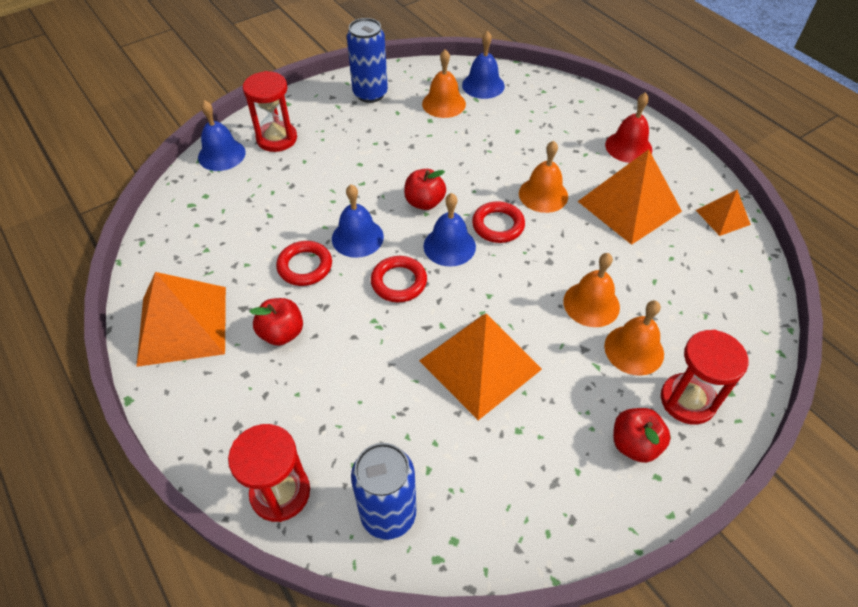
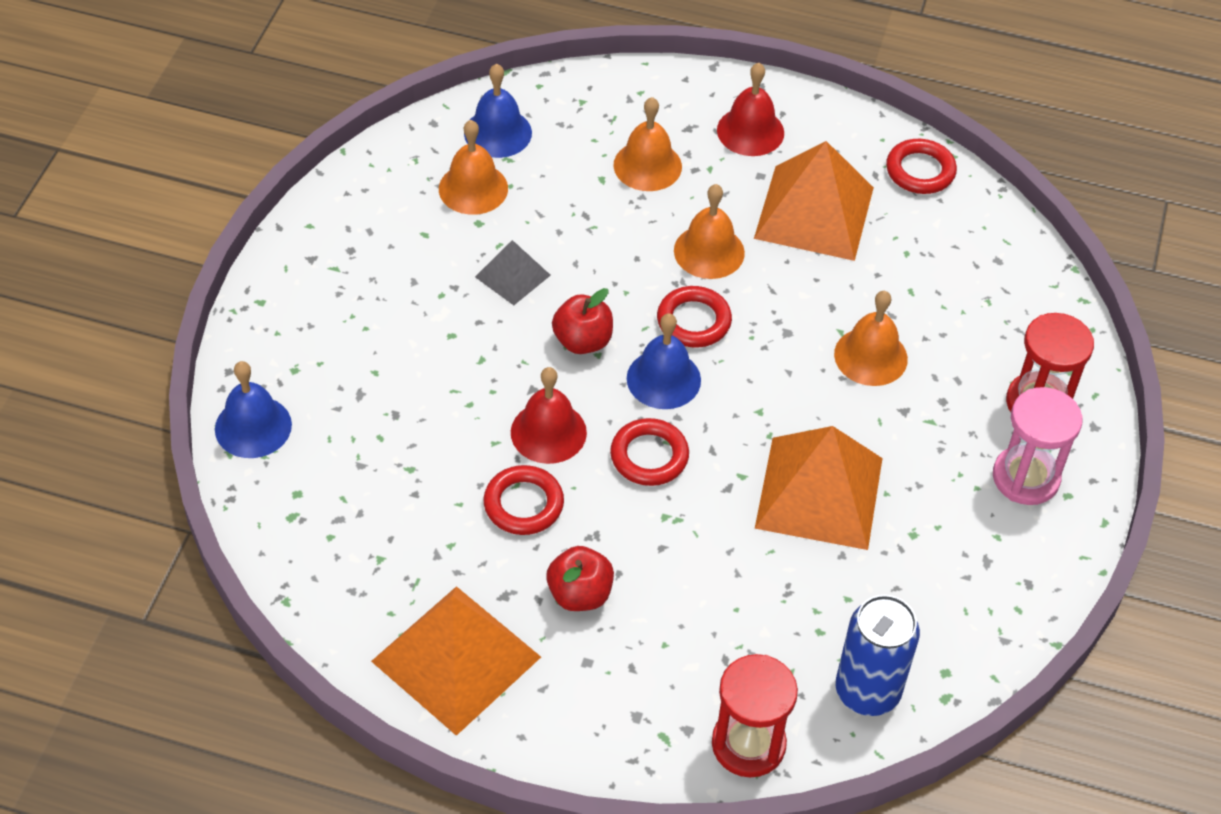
camera: 40 degrees left, 0 degrees up
red hourglass [243,71,297,152] -> none
blue bell [332,184,384,258] -> red bell [511,367,587,464]
blue can [347,18,388,103] -> none
orange bell [604,300,664,376] -> orange bell moved to [613,97,682,191]
red apple [613,408,671,463] -> pink hourglass [993,387,1083,505]
orange pyramid [696,190,751,236] -> red ring [886,139,957,194]
none -> grey pyramid [475,240,551,305]

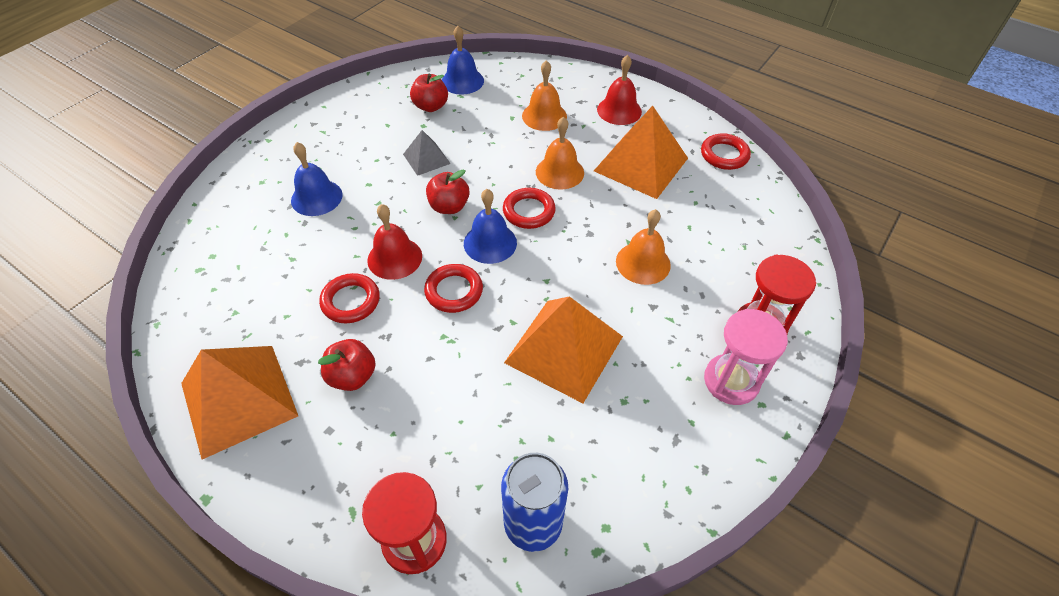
camera: 20 degrees right, 0 degrees up
blue bell [215,361,292,458] -> blue bell moved to [291,142,343,216]
orange bell [439,120,508,215] -> red apple [410,74,448,112]

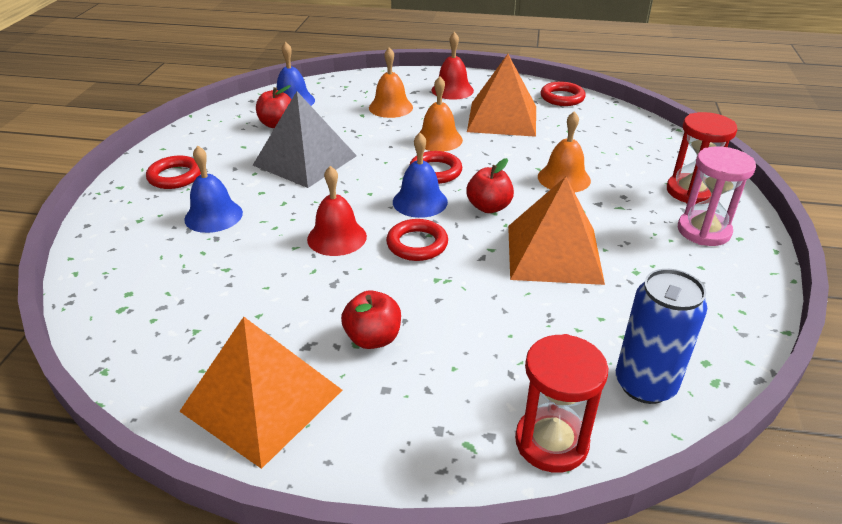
camera: 25 degrees left, 15 degrees down
red ring [319,273,380,323] -> red ring moved to [146,156,201,189]
grey pyramid [403,130,451,176] -> grey pyramid [253,91,357,188], size x1.94
red apple [426,170,469,214] -> red apple moved to [466,158,514,213]

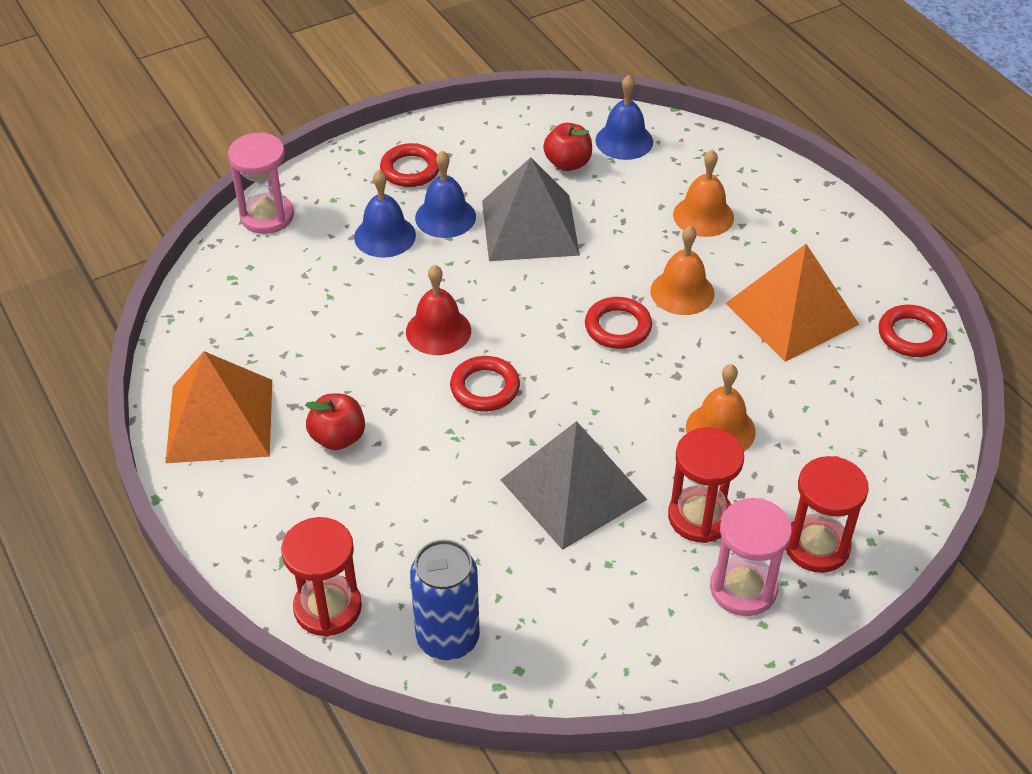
camera: 50 degrees right, 10 degrees up
blue bell [393,133,448,218] -> blue bell moved to [415,150,476,238]
red bell [432,32,474,100] -> none
red apple [466,158,514,213] -> none
orange pyramid [508,177,605,285] -> grey pyramid [500,421,647,550]
none -> pink hourglass [228,132,294,234]
none -> red hourglass [668,427,744,543]

